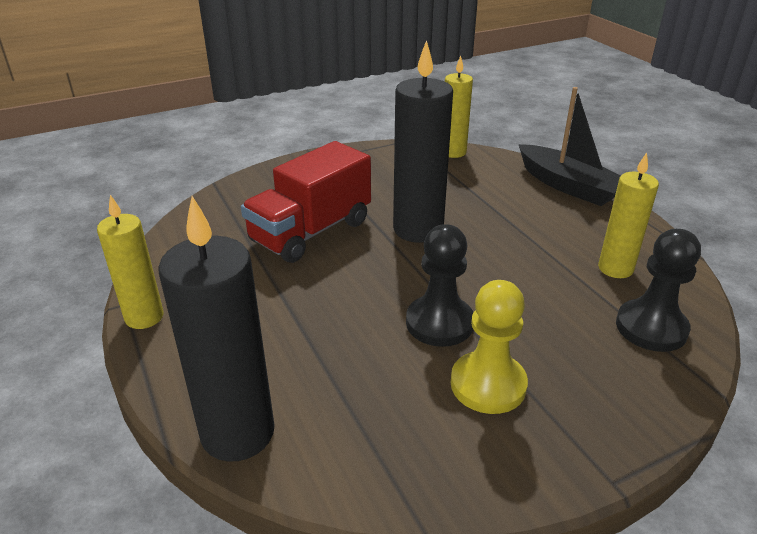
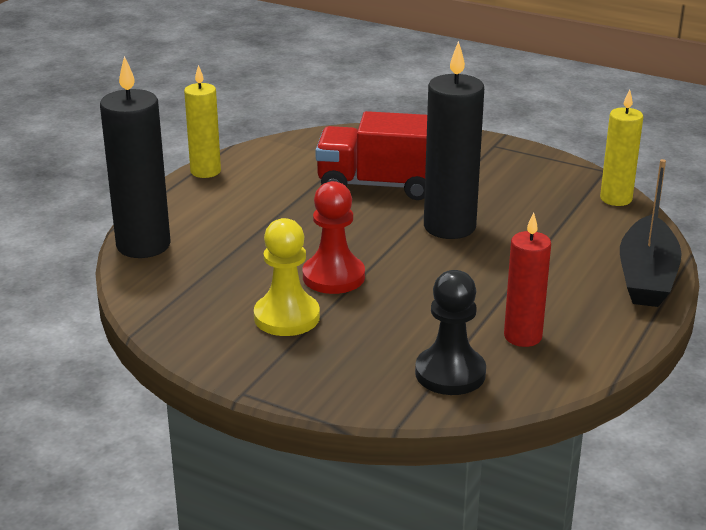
camera: 55 degrees right, 5 degrees down
black pawn [406,224,473,347] -> red pawn [303,181,365,294]
yellow candle [598,152,659,278] -> red candle [504,213,551,347]

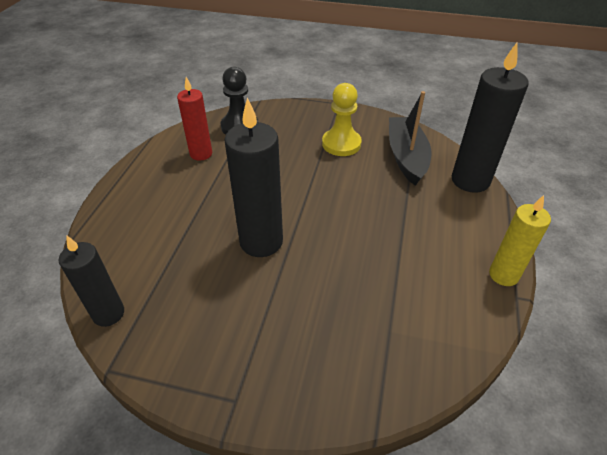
camera: 165 degrees right, 15 degrees up
red pawn [303,181,365,294] -> none
red truck [315,111,427,200] -> none
yellow candle [600,90,643,206] -> black candle [59,235,124,327]
black boat [620,159,682,307] -> black boat moved to [389,91,432,186]

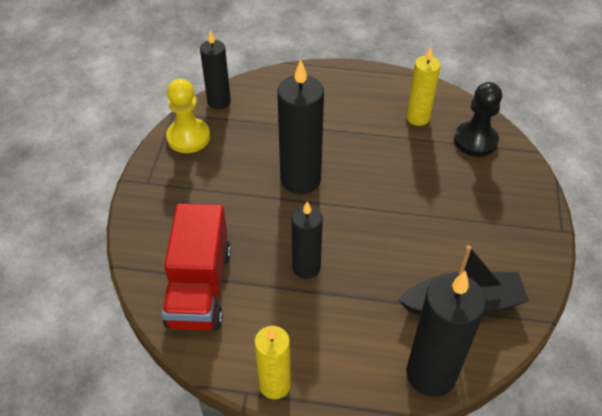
camera: 85 degrees right, 5 degrees up
red candle [177,77,212,161] -> yellow candle [406,47,441,126]
yellow pawn [322,83,362,156] -> yellow pawn moved to [166,79,210,153]
none -> red truck [162,204,231,330]
none -> black candle [292,201,323,279]

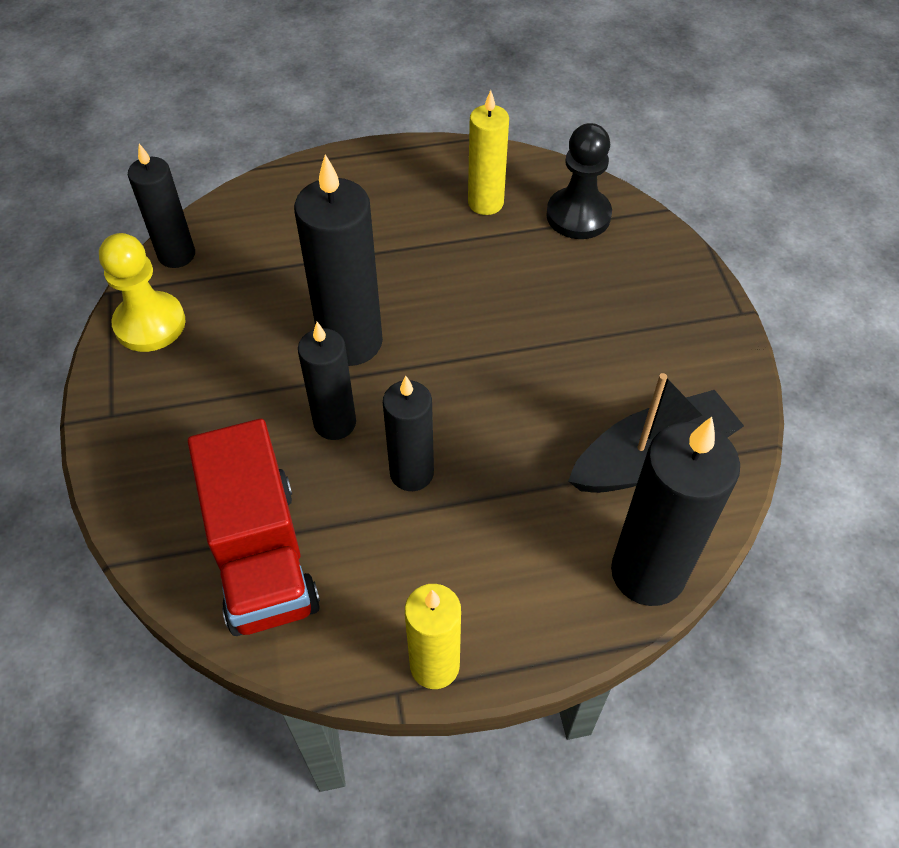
camera: 20 degrees left, 5 degrees up
none -> black candle [298,322,356,440]

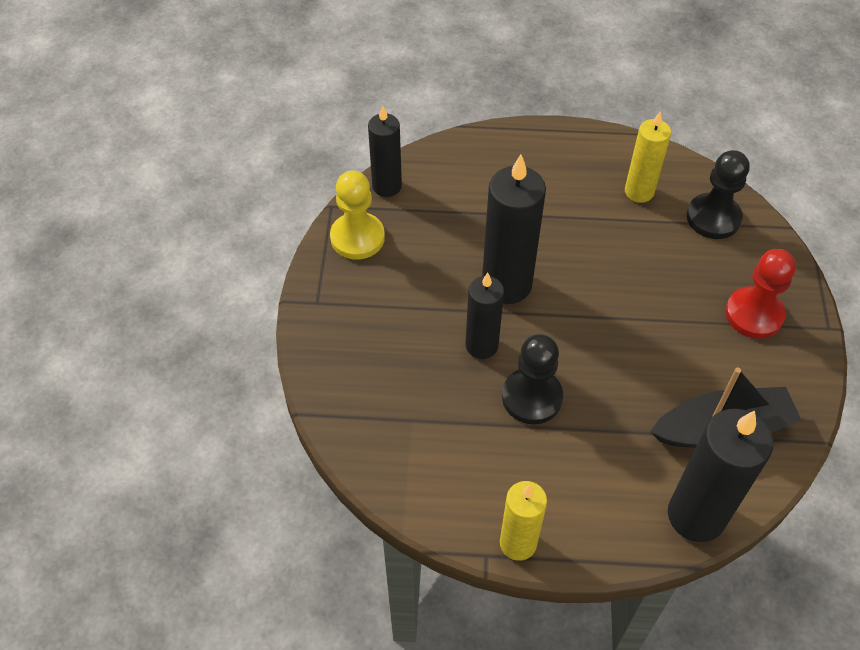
camera: 15 degrees right, 0 degrees up
red truck [188,419,320,636] -> none
black candle [383,376,434,491] -> black pawn [502,334,563,424]
none -> red pawn [725,249,796,339]

